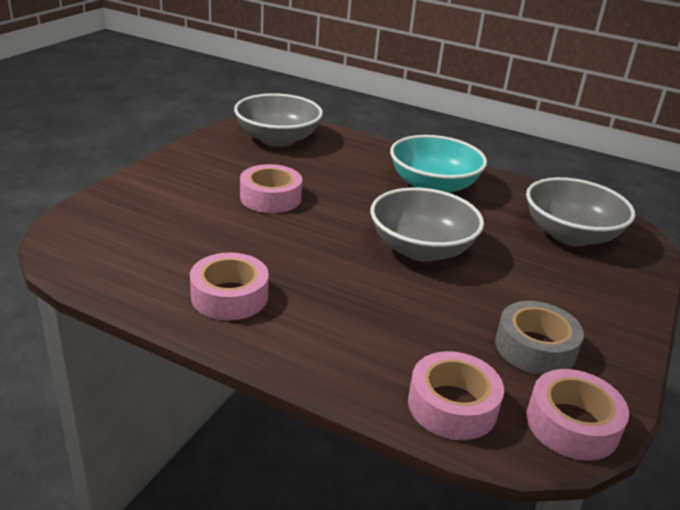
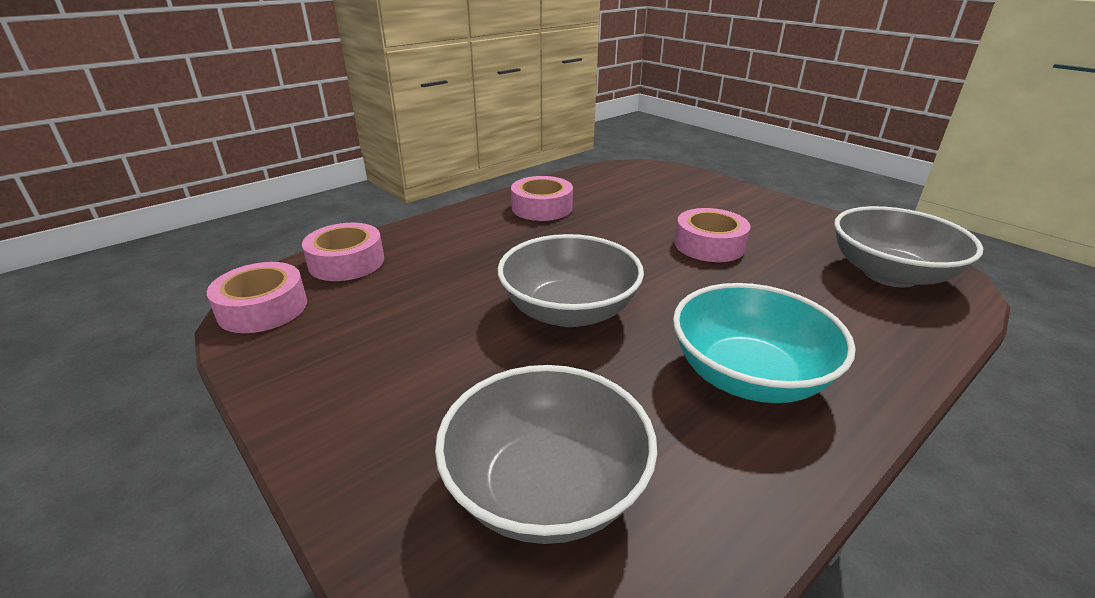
camera: 115 degrees right, 0 degrees up
grey tape [495,301,584,375] -> none

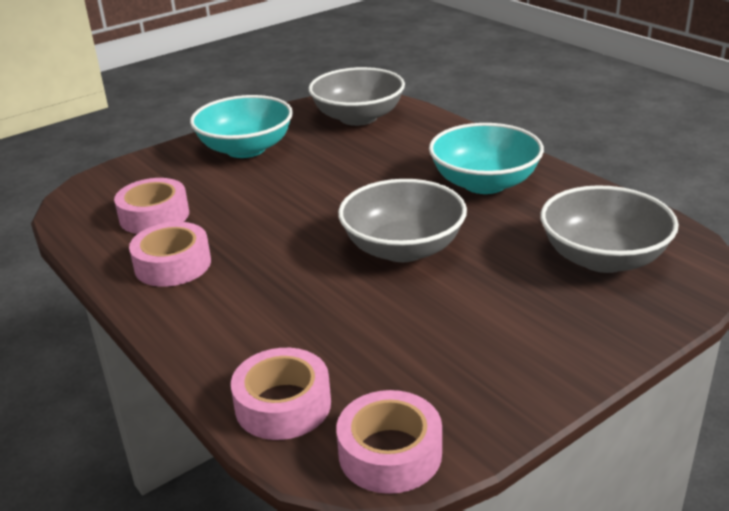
camera: 85 degrees left, 0 degrees up
pink tape [675,208,751,262] -> pink tape moved to [114,178,189,234]
none -> turquoise bowl [190,95,293,158]

